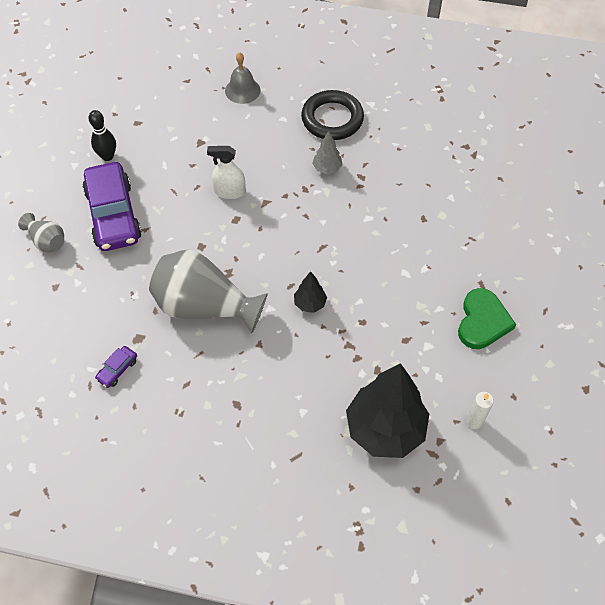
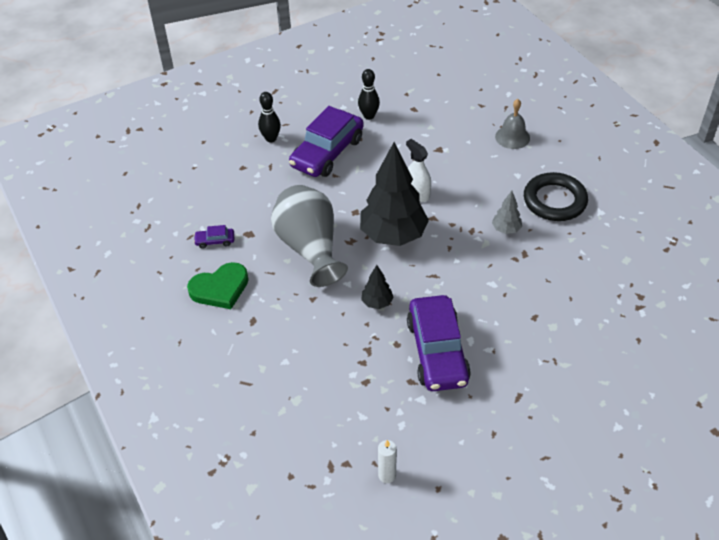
camera: 50 degrees right, 10 degrees down
grey vase [18,213,64,253] -> black bowling pin [258,92,281,143]
black tree [346,363,429,458] -> black tree moved to [360,142,429,246]
green heart [458,288,516,349] -> green heart moved to [187,262,249,309]
none -> purple car [407,295,471,391]

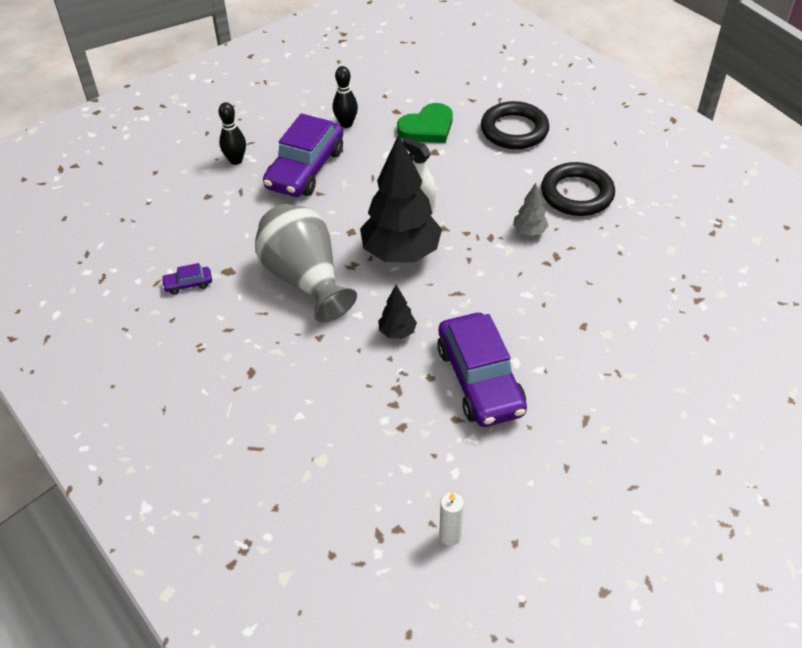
camera: 10 degrees left, 0 degrees up
green heart [187,262,249,309] -> green heart moved to [397,103,453,143]
grey bell [495,99,530,149] -> black ring [481,101,549,149]

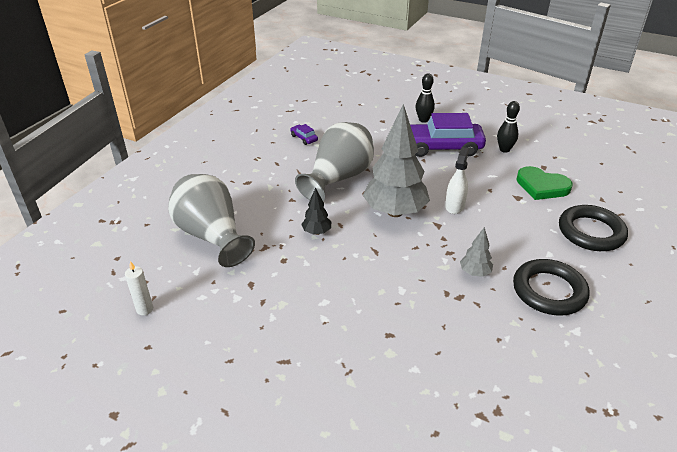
camera: 65 degrees right, 10 degrees down
black tree [360,134,442,262] -> grey tree [363,104,430,217]
purple car [437,313,527,427] -> none
none -> grey vase [168,174,255,267]

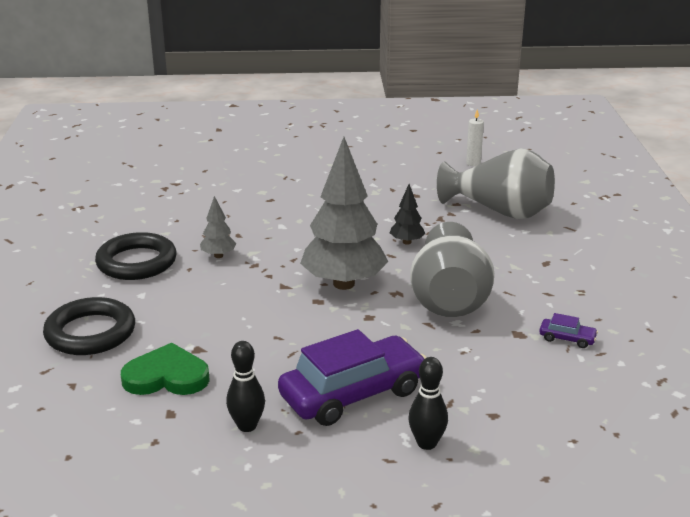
camera: 150 degrees right, 10 degrees down
white spray bottle [445,147,469,214] -> none

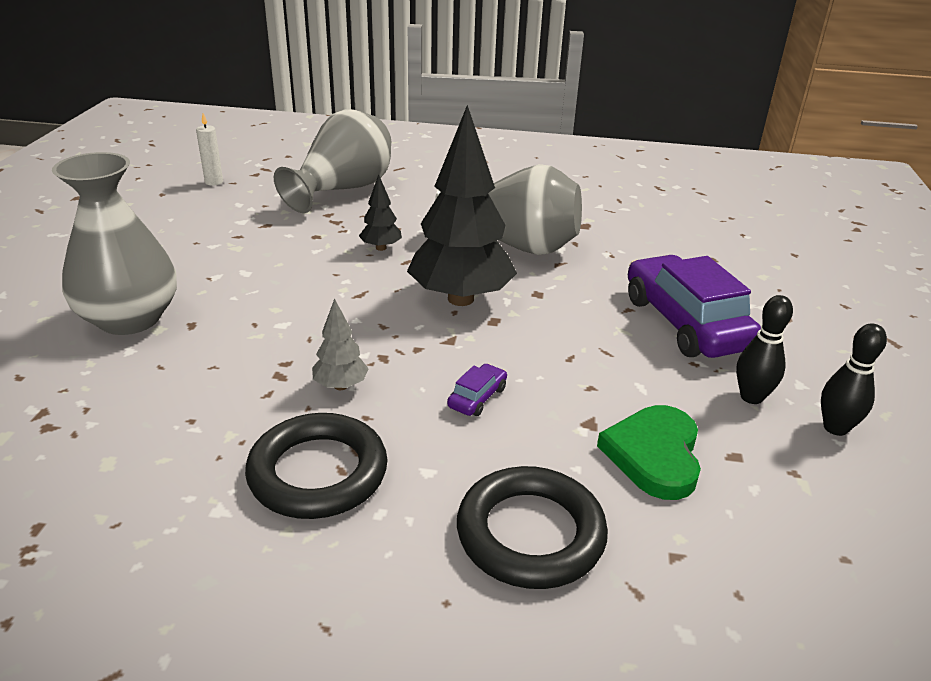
camera: 80 degrees left, 5 degrees up
grey tree [300,137,388,290] -> black tree [407,105,517,306]
black bowling pin [409,357,448,450] -> black bowling pin moved to [821,323,887,436]
purple car [539,313,598,348] -> purple car moved to [447,364,507,416]
none -> grey vase [52,152,177,335]

